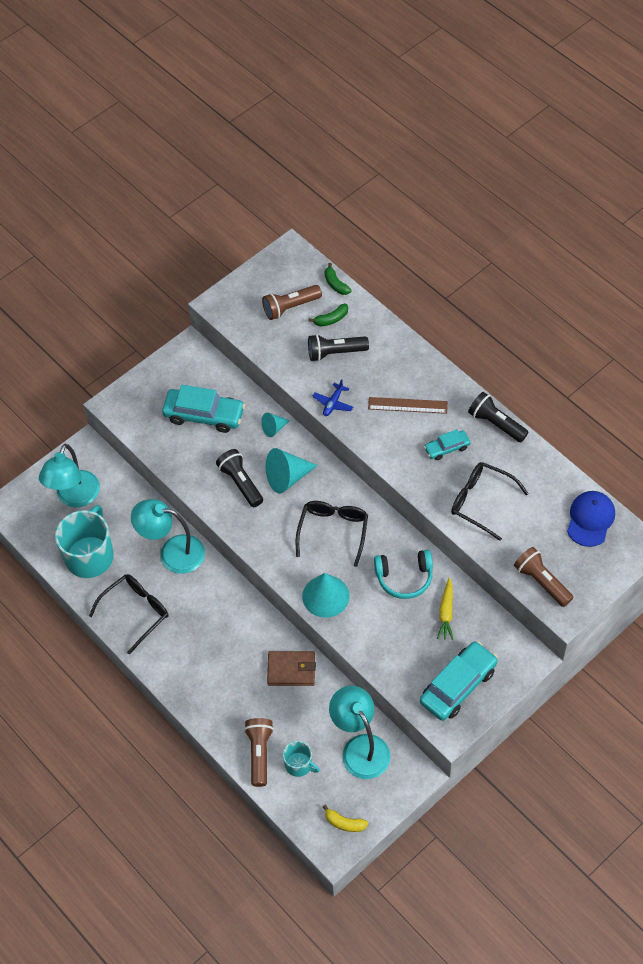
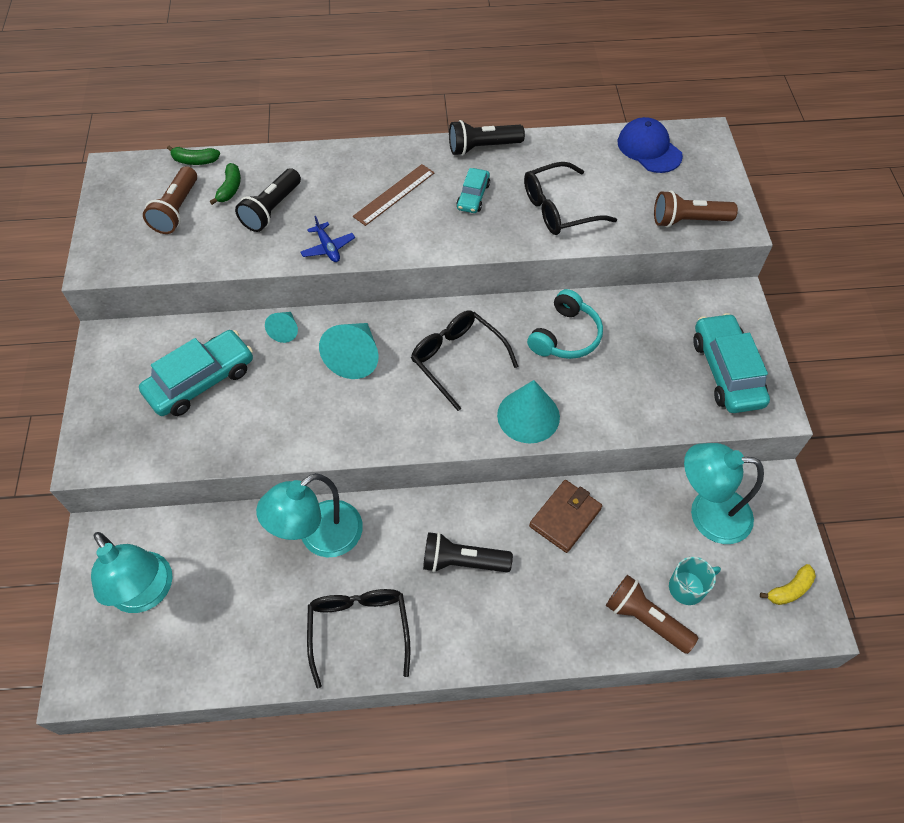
camera: 55 degrees left, 0 degrees up
turquoise mug [55,505,114,578] -> none
black flashlight [216,449,263,507] -> black flashlight moved to [423,532,513,572]
yellow carrot [437,578,453,640] -> none

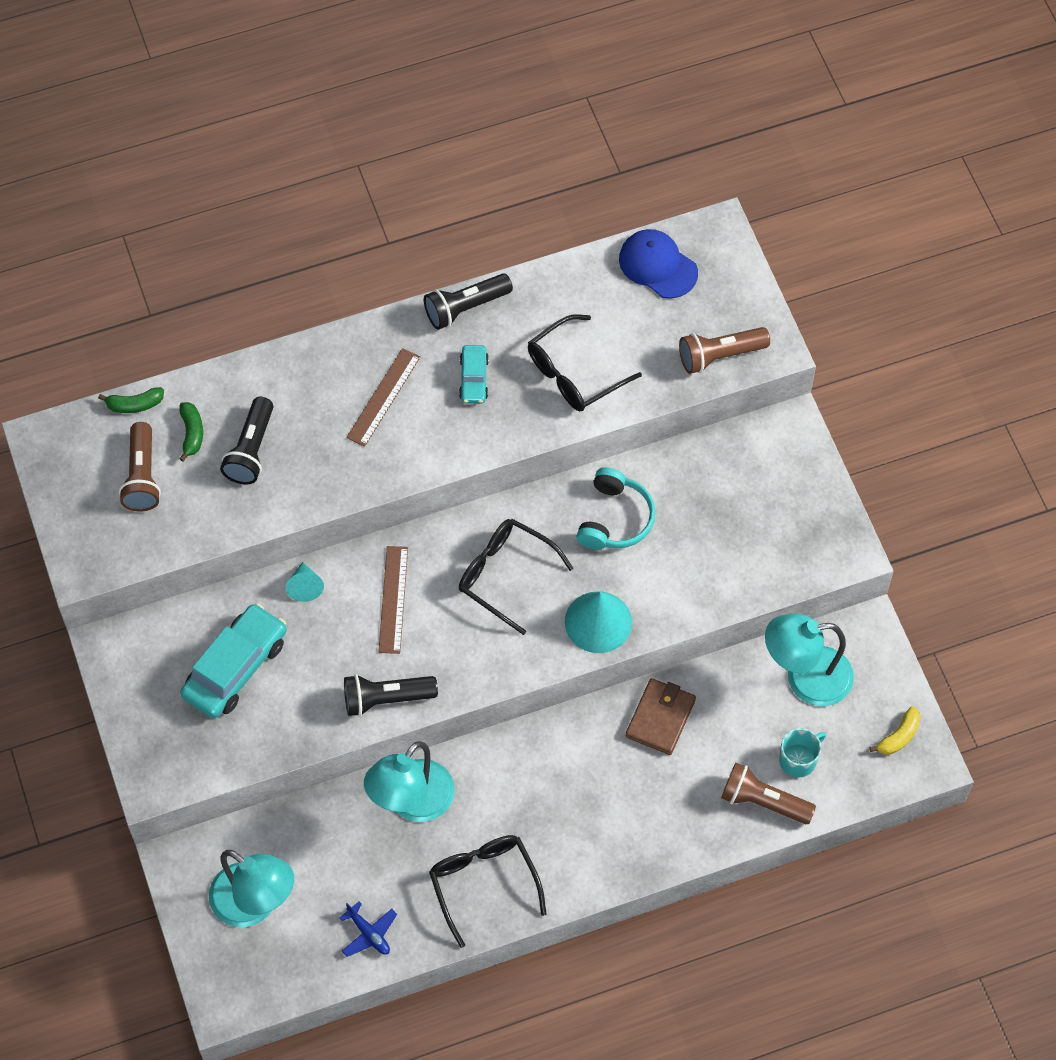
camera: 15 degrees left, 5 degrees up
blue plane [300,216,355,262] -> blue plane moved to [339,901,397,957]
turquoise cone [319,323,379,379] -> brown ruler [379,546,408,654]
black flashlight [423,532,513,572] -> black flashlight moved to [344,674,438,716]
turquoise car [693,313,770,413] -> none

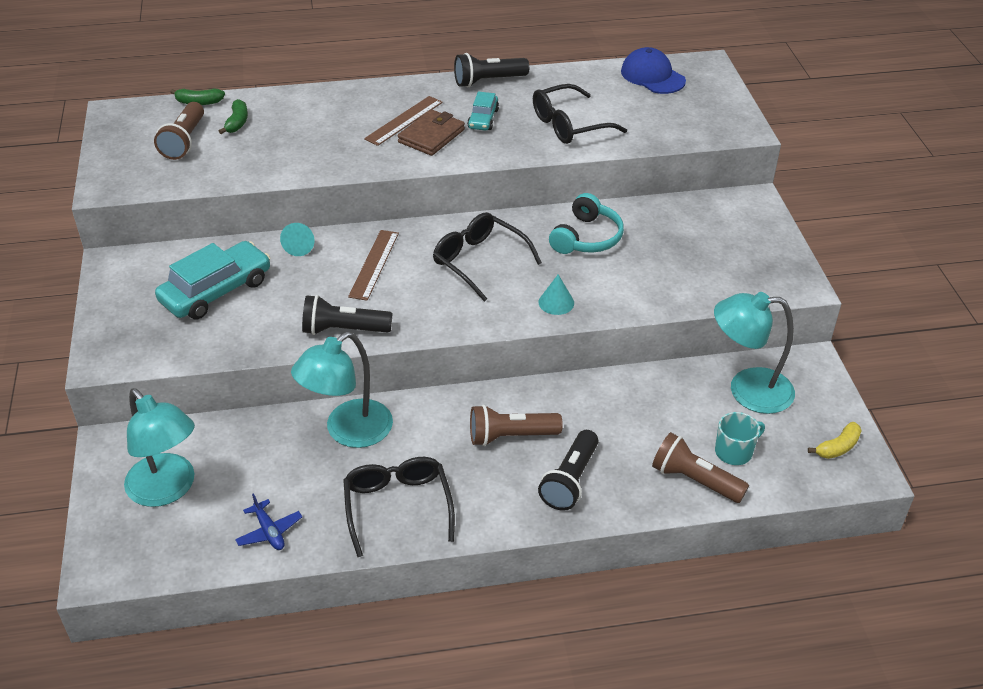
camera: 10 degrees right, 20 degrees down
black flashlight [220,397,273,484] -> black flashlight moved to [538,430,598,511]
turquoise cone [565,591,632,653] -> turquoise cone [539,274,574,315], size x0.56
brown wallet [626,678,696,755] -> brown wallet moved to [398,109,465,156]
brown flashlight [679,327,770,374] -> brown flashlight moved to [470,405,563,446]

